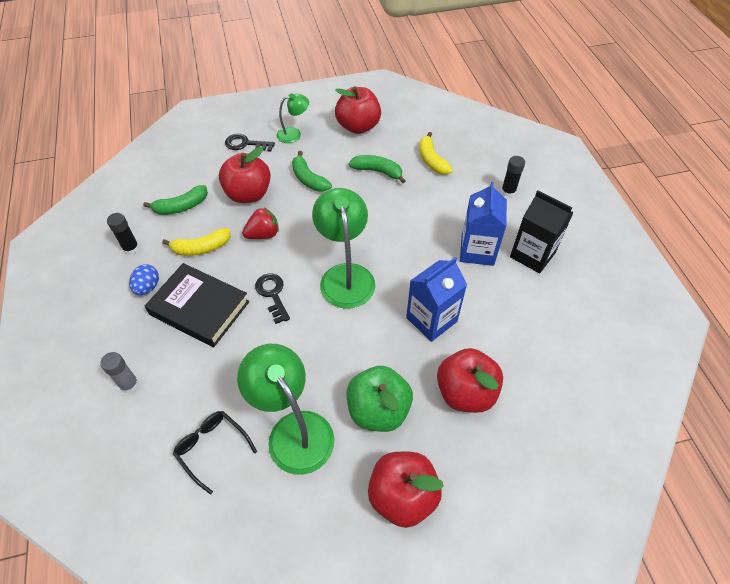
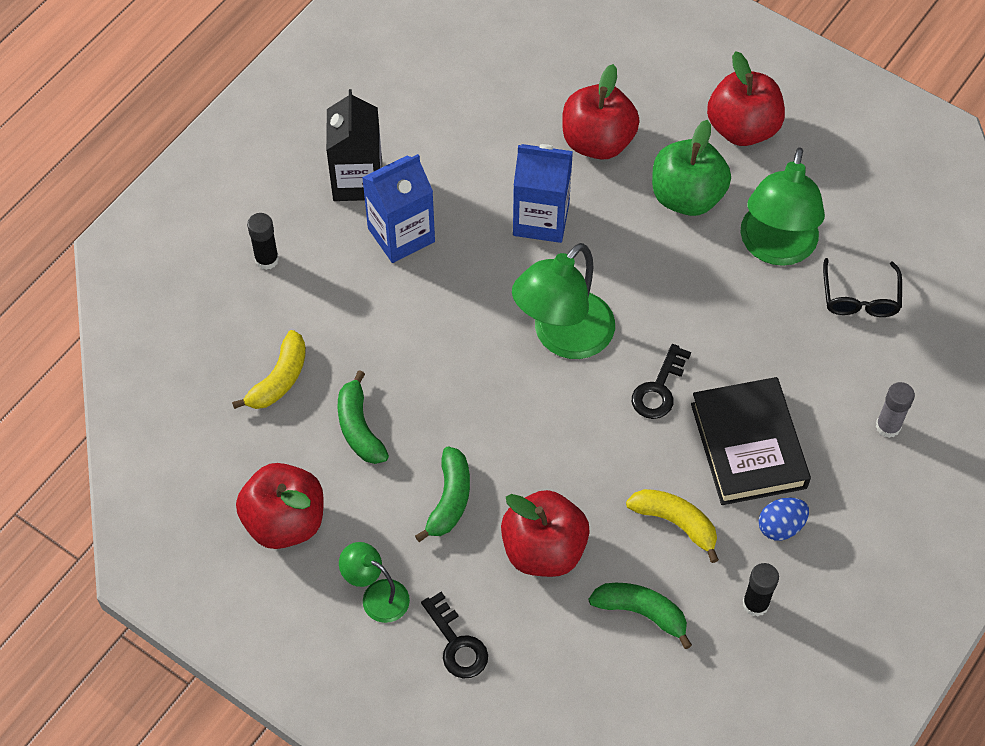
camera: 130 degrees left, 5 degrees up
red strawberry [242,207,279,239] -> none

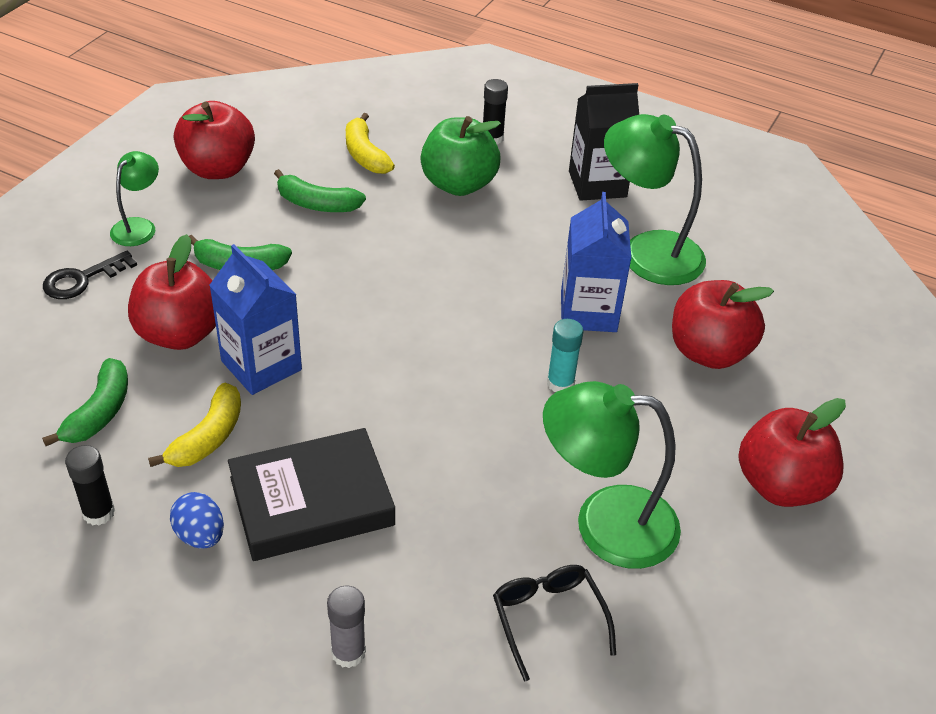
camera: 80 degrees right, 15 degrees down
yellow banana [232,330,306,409] -> yellow banana turned 45 degrees clockwise [346,113,395,174]
green banana [338,370,389,464] -> green banana turned 135 degrees counterclockwise [274,169,366,212]
blue carton [362,154,435,263] -> blue carton moved to [209,244,302,395]
green lamp [512,243,615,359] -> green lamp moved to [604,114,706,285]
black key [632,344,691,419] -> none
green apple [652,120,731,216] -> green apple moved to [420,116,501,196]
black glasses [823,258,902,317] -> black glasses turned 75 degrees clockwise [493,565,616,682]
none -> turquoise glue stick [547,319,583,392]

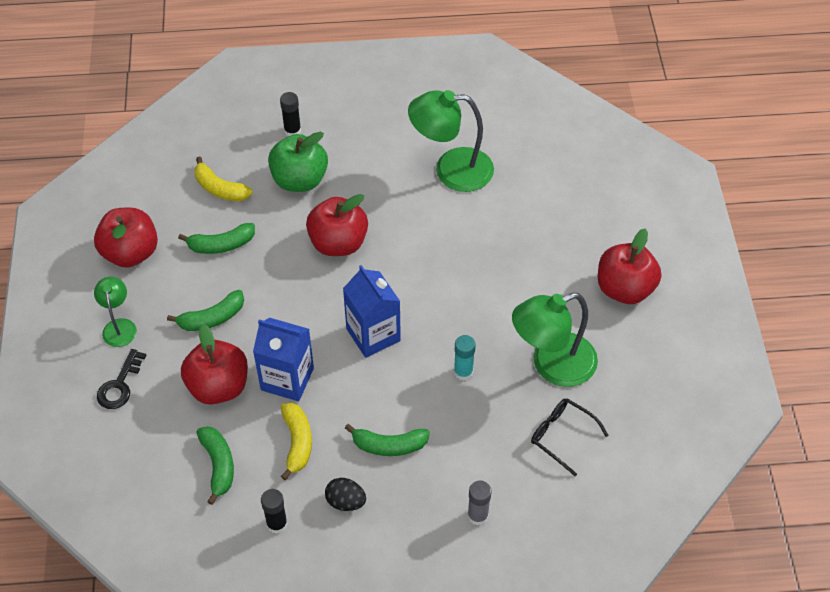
camera: 30 degrees left, 10 degrees up
blue egg [170,492,224,549] -> black egg [325,478,366,511]
black book [228,428,395,561] -> green banana [345,424,430,456]
turquoise glue stick [547,319,583,392] -> turquoise glue stick moved to [454,335,476,381]
blue carton [561,192,631,332] -> blue carton moved to [343,265,401,358]
black carton [569,83,639,201] -> none
red apple [672,280,774,369] -> red apple moved to [306,194,368,256]

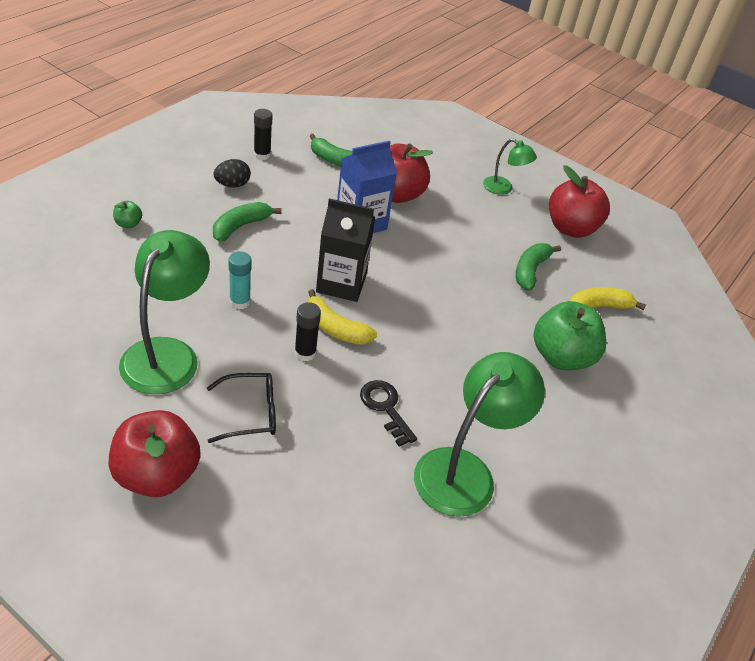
camera: 125 degrees right, 10 degrees down
black key [97,349,147,409] -> black key moved to [360,380,417,446]
green banana [167,290,244,331] -> none
black glue stick [280,92,301,136] -> black glue stick moved to [294,302,321,361]
yellow banana [281,403,312,480] -> yellow banana moved to [307,289,377,345]
red apple [306,194,368,256] -> none
blue carton [343,265,401,358] -> black carton [316,198,375,302]
grey glue stick [467,481,492,525] -> green apple [113,201,142,228]
black glasses [531,398,609,476] -> black glasses moved to [207,373,276,443]

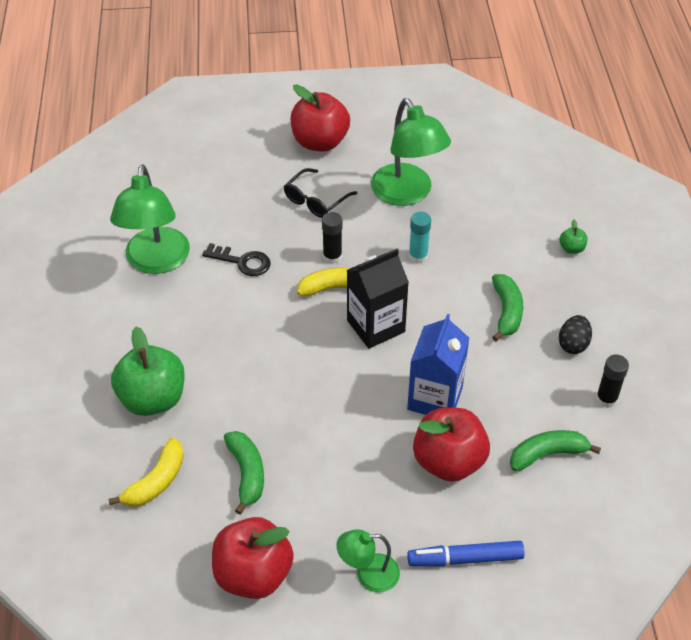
camera: 145 degrees right, 5 degrees up
none -> blue marker [407,541,525,566]

